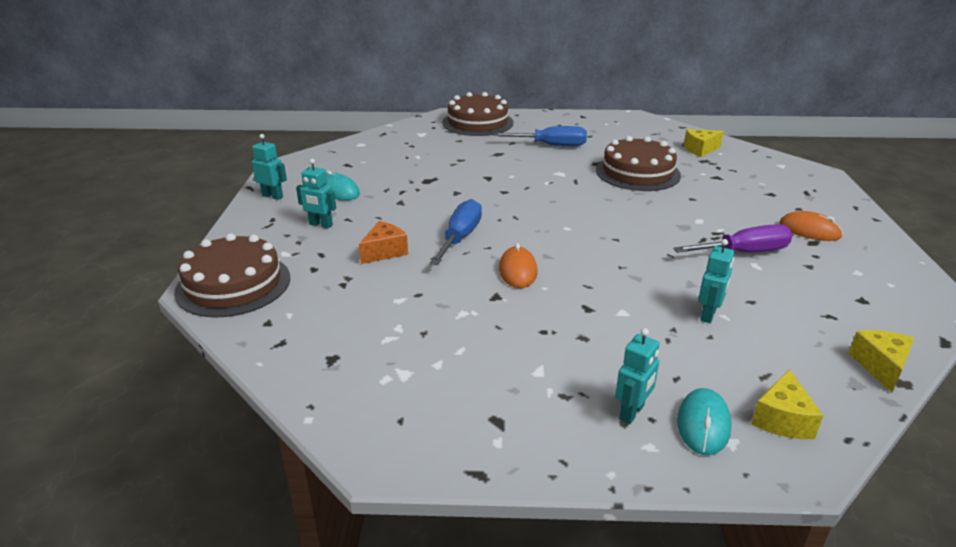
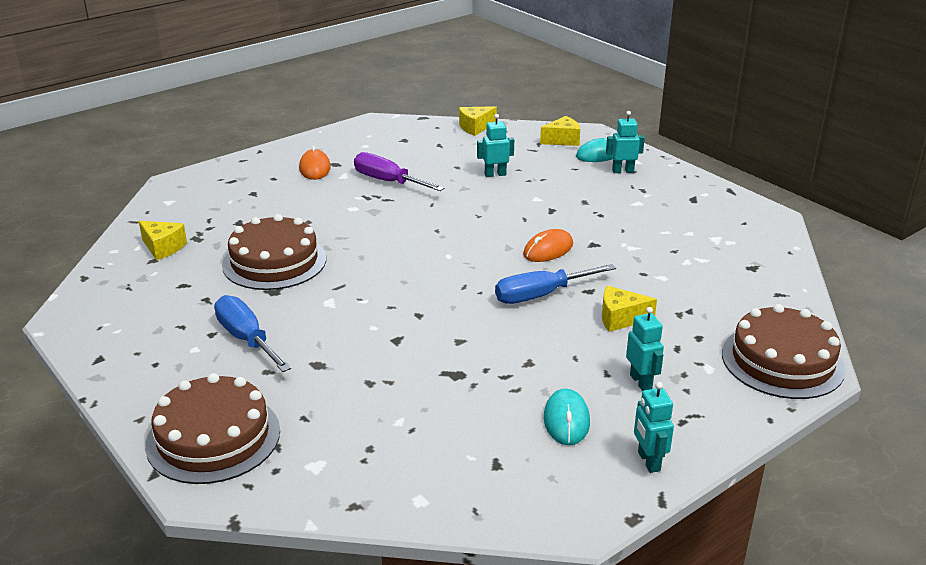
camera: 130 degrees left, 0 degrees up
orange cheese [359,221,408,264] -> yellow cheese [602,286,657,332]

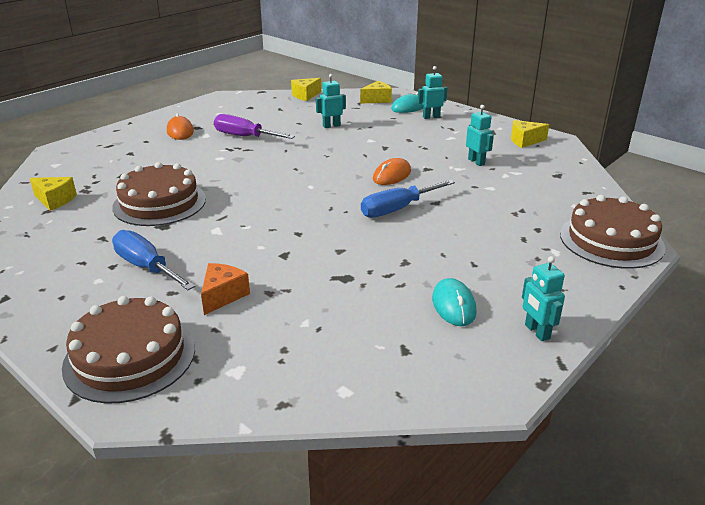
camera: 10 degrees left, 0 degrees up
yellow cheese [602,286,657,332] -> yellow cheese moved to [511,120,549,148]
turquoise robot [626,307,664,391] -> turquoise robot moved to [466,105,494,166]
none -> orange cheese [201,263,250,315]

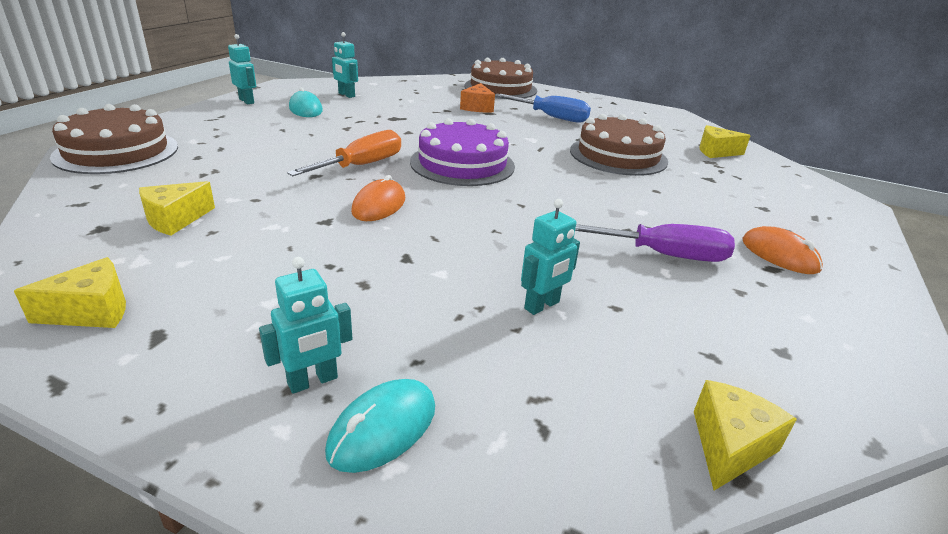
camera: 160 degrees right, 0 degrees up
yellow cheese [360,81,392,103] -> yellow cheese moved to [139,181,215,235]
blue screwdriver [361,180,455,218] -> orange screwdriver [287,130,401,176]
turquoise robot [466,105,494,166] -> turquoise robot moved to [332,32,358,98]
none -> purple cake [410,118,515,186]

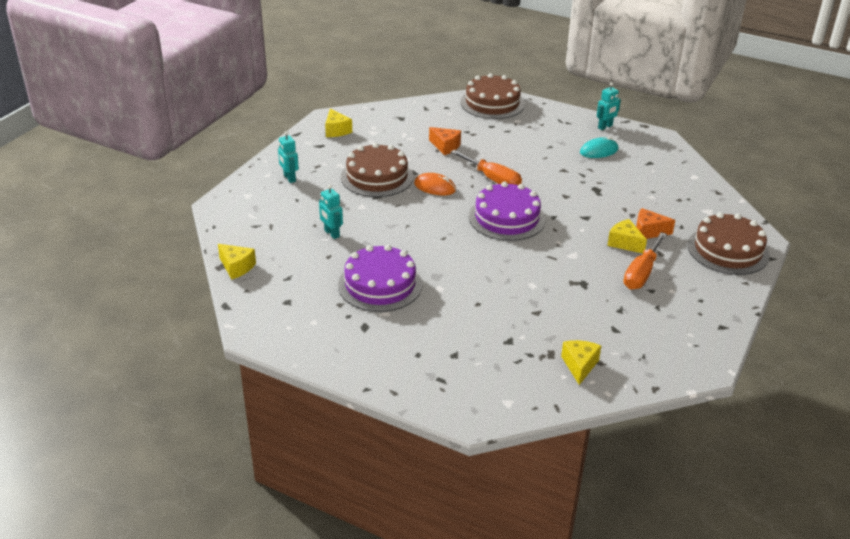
camera: 95 degrees right, 5 degrees up
yellow cheese [139,181,215,235] -> yellow cheese moved to [607,219,647,253]
turquoise mouse [325,379,435,473] -> none
turquoise robot [332,32,358,98] -> none
blue screwdriver [495,94,591,123] -> orange screwdriver [624,232,667,290]
brown cake [570,114,668,176] -> brown cake moved to [341,143,414,197]
purple screwdriver [575,224,735,262] -> purple cake [338,245,423,312]
orange mouse [743,226,823,274] -> none
none -> orange cheese [429,127,461,155]

